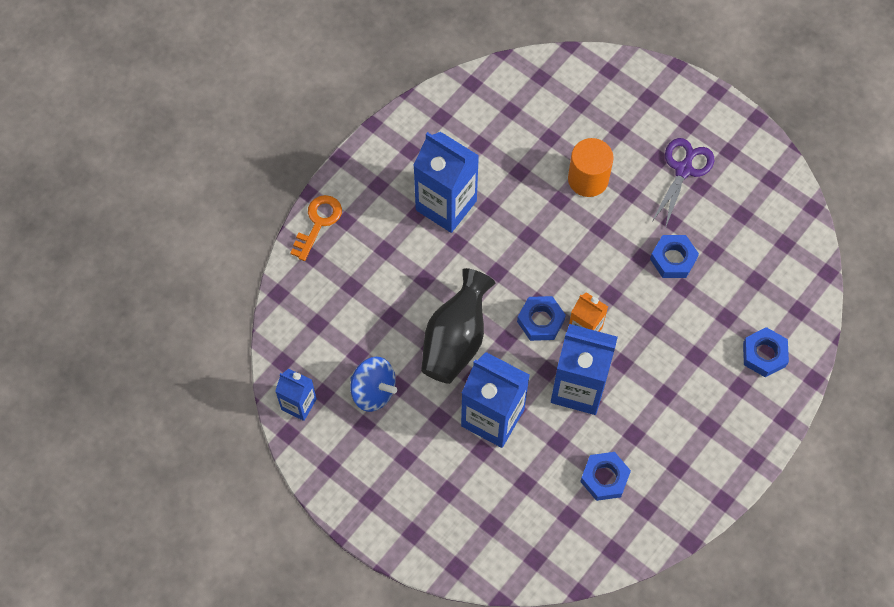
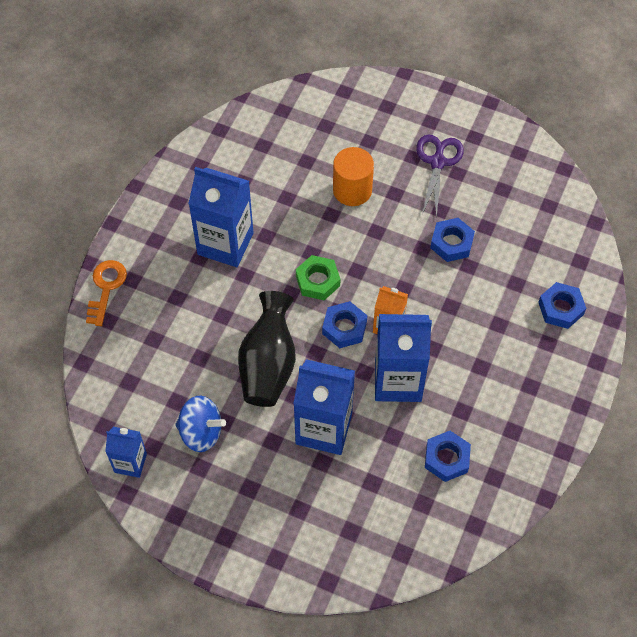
camera: 15 degrees left, 5 degrees down
none -> green nut [296,255,340,300]

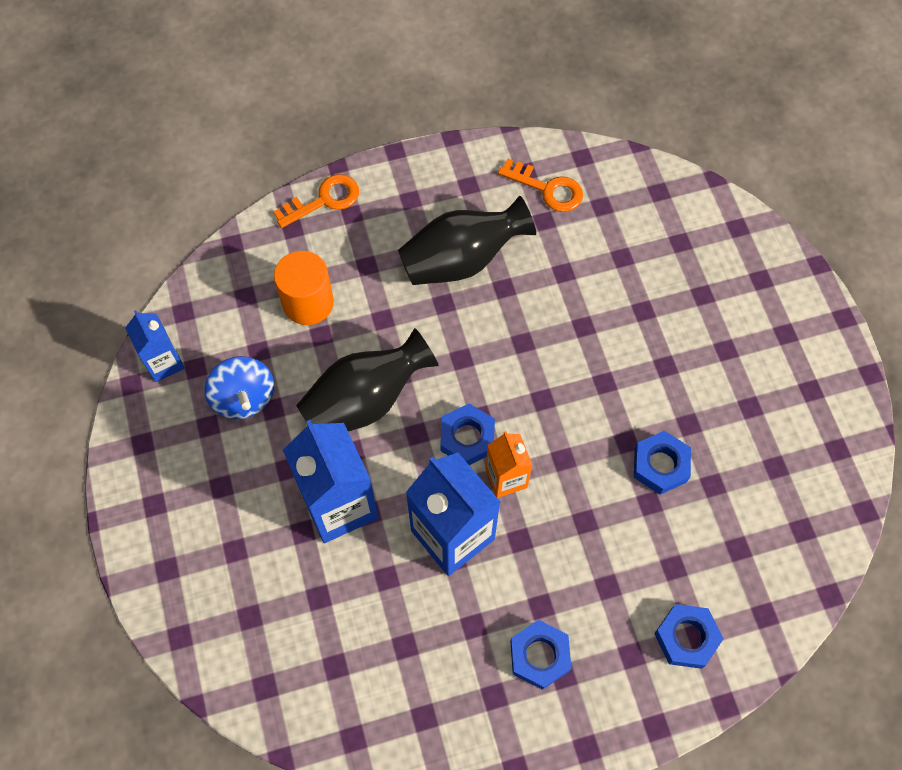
camera: 50 degrees right, 5 degrees up
blue carton [188,167,254,267] -> black vase [398,196,536,285]
green nut [296,255,340,300] -> none
orange cylinder [333,147,374,206] -> orange cylinder moved to [274,251,334,325]
purple scissors [416,135,464,218] -> none
blue nut [425,431,471,482] -> blue nut moved to [510,620,571,690]
none -> orange key [498,158,583,212]

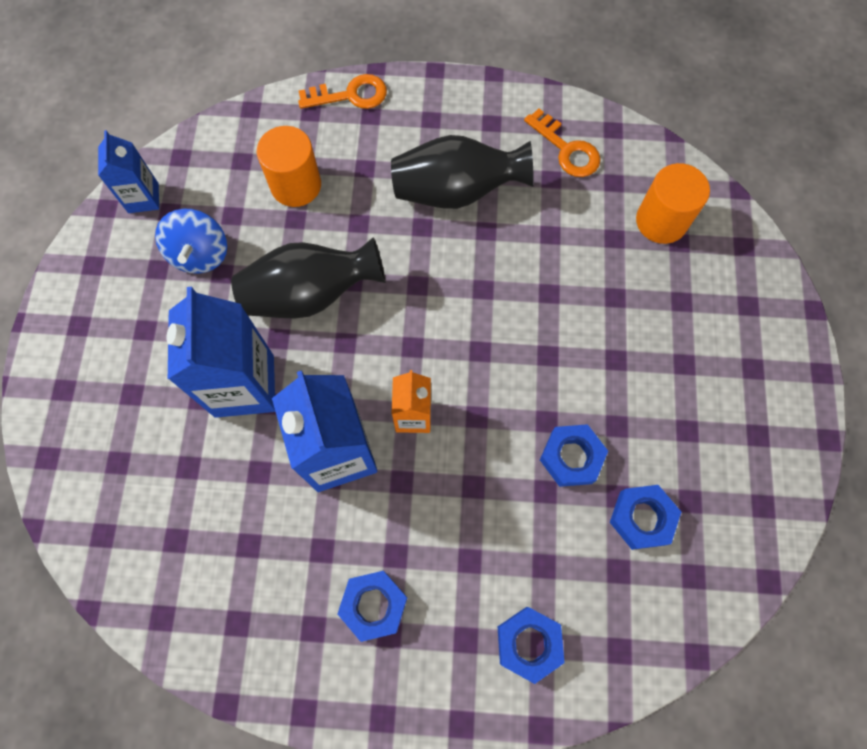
camera: 20 degrees right, 5 degrees up
blue nut [440,403,495,465] -> blue nut moved to [610,485,681,550]
none -> orange cylinder [636,163,710,244]

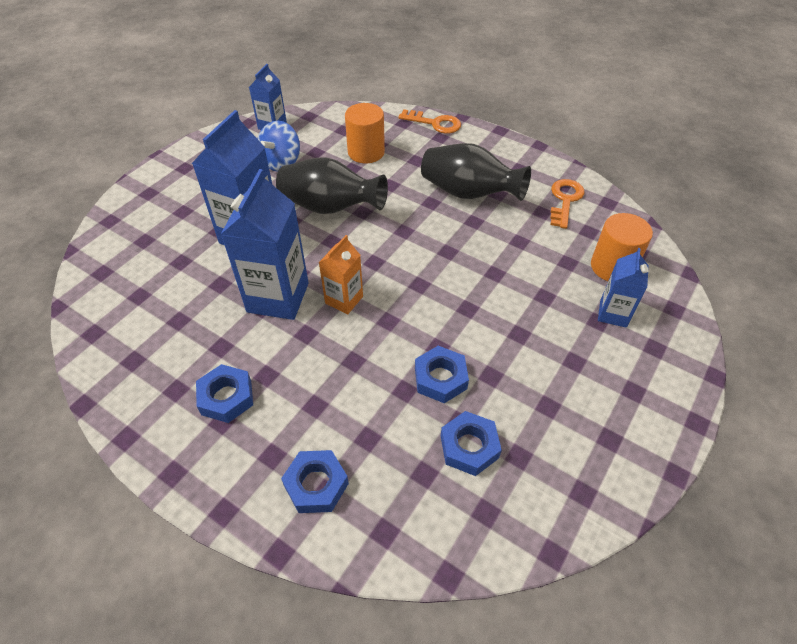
camera: 30 degrees right, 20 degrees down
orange key [524,109,601,177] -> orange key turned 150 degrees counterclockwise [550,179,585,229]
none -> blue carton [598,248,649,328]

